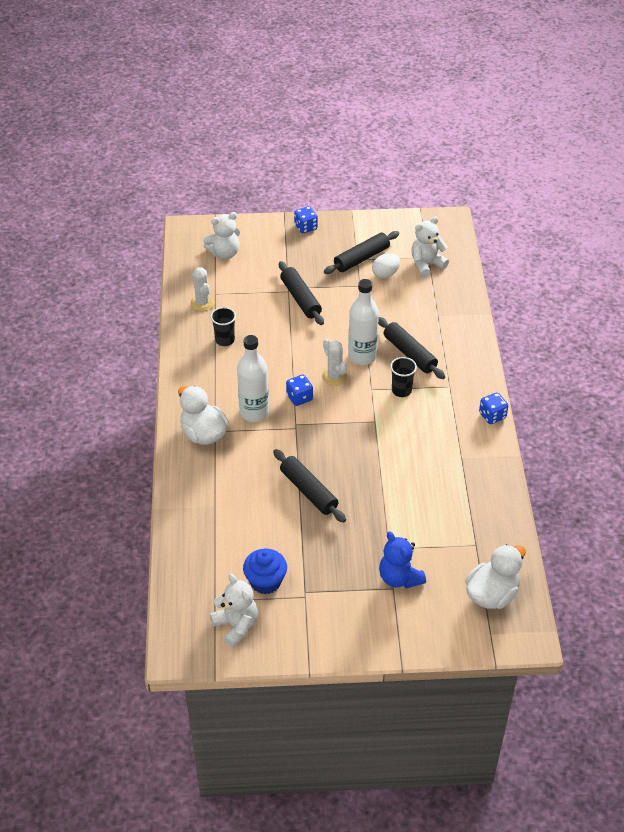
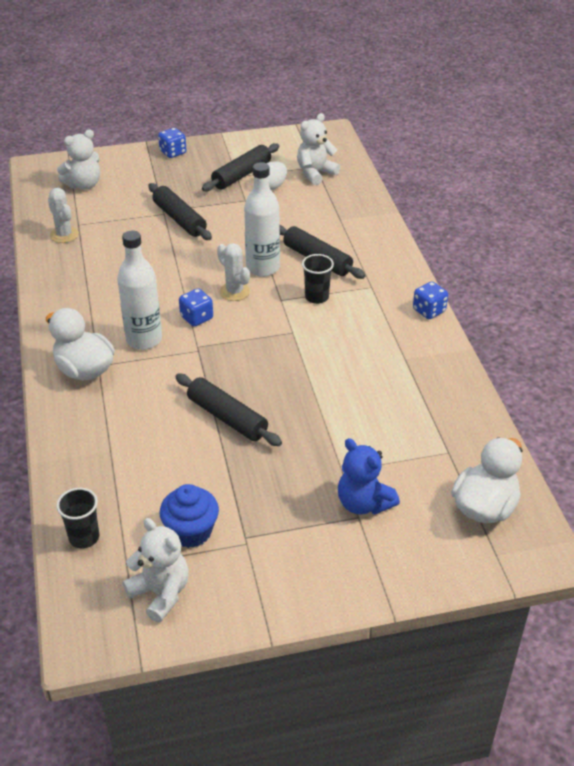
camera: 10 degrees left, 5 degrees down
black cup [211,307,236,346] -> black cup moved to [56,488,99,548]

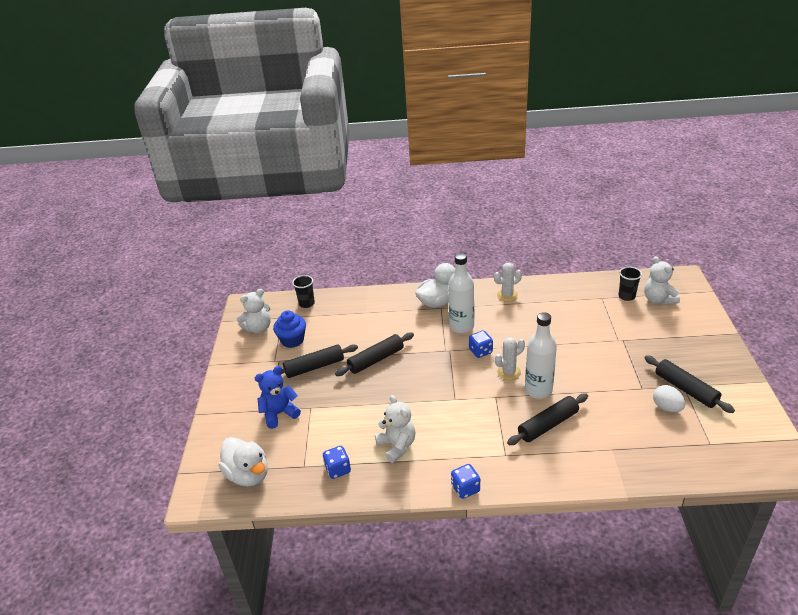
camera: 105 degrees right, 5 degrees down
white cactus [48,188,79,243] -> white cactus moved to [494,263,522,302]
black rolling pin [148,183,212,240] -> black rolling pin moved to [280,344,358,378]
blue dice [158,128,186,158] -> blue dice moved to [323,446,351,479]
white teddy bear [297,113,340,185] -> white teddy bear moved to [375,395,415,463]
black cup [302,254,334,304] -> black cup moved to [619,267,642,301]

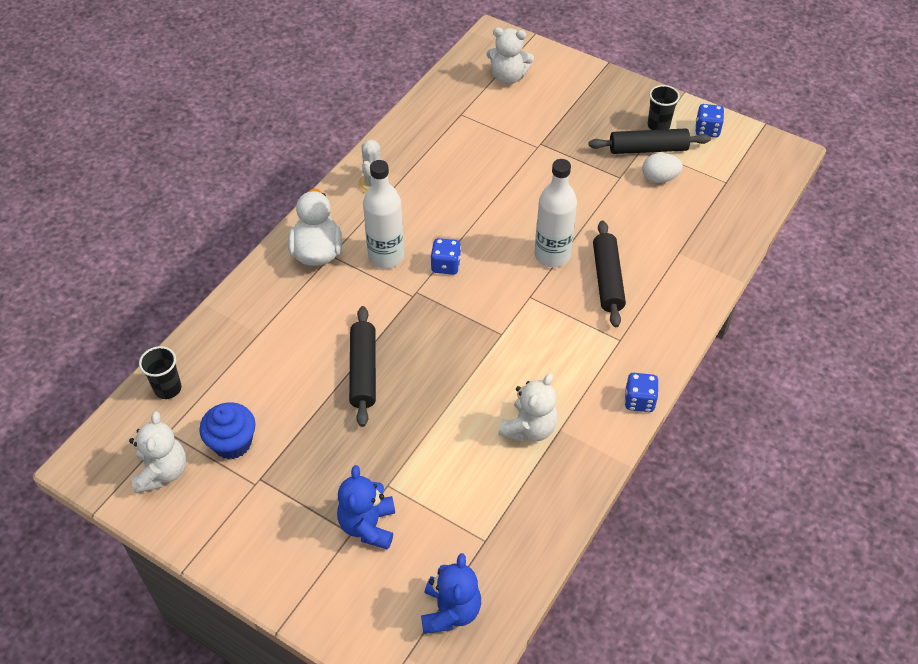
camera: 60 degrees left, 15 degrees up
white duck [218,437,268,486] -> blue teddy bear [421,553,481,634]
black rolling pin [280,344,358,378] -> none
blue dice [323,446,351,479] -> blue dice moved to [695,104,724,138]
white teddy bear [375,395,415,463] -> white teddy bear turned 120 degrees clockwise [498,373,558,442]
white cactus [495,337,525,380] -> none
black cup [619,267,642,301] -> black cup moved to [647,85,680,130]

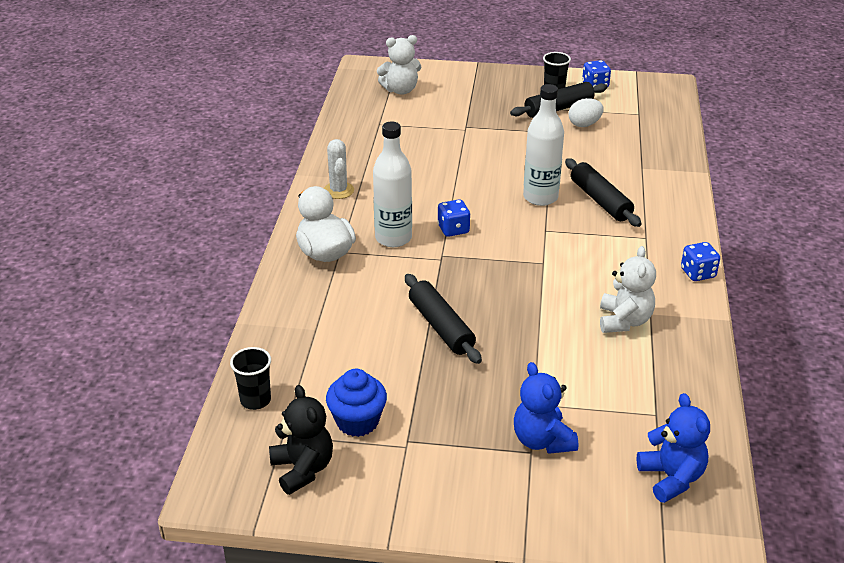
camera: 25 degrees left, 15 degrees down
white teddy bear [129,412,186,493] -> black teddy bear [269,385,333,495]

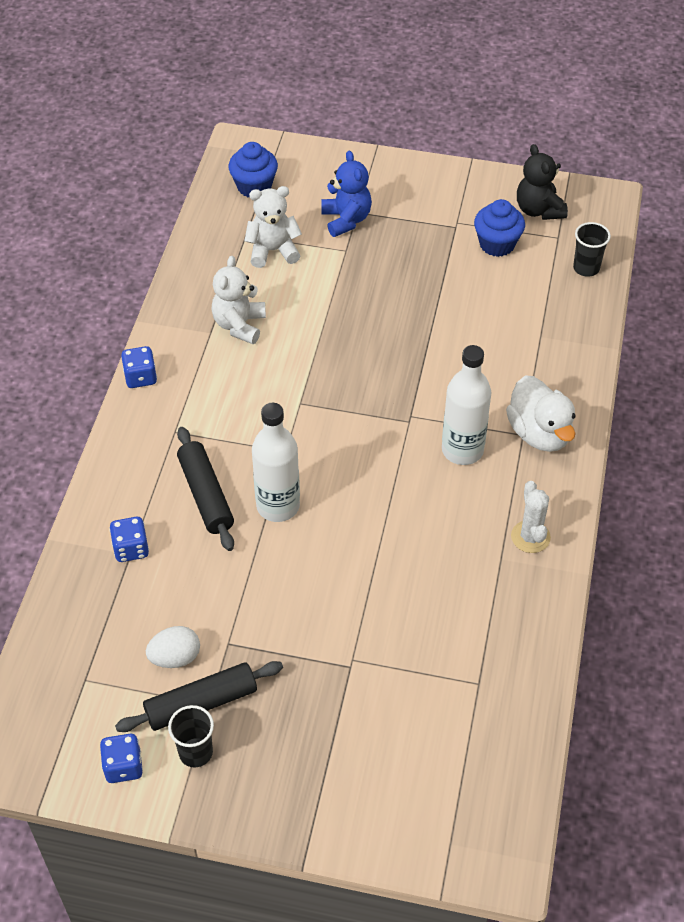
camera: 175 degrees left, 15 degrees up
white teddy bear [377,35,422,95] -> white teddy bear moved to [244,186,302,268]
black rolling pin [405,274,482,364] -> none
blue dice [437,199,470,237] -> blue dice moved to [109,517,149,562]
blue teddy bear [636,393,710,503] -> blue cupcake [229,142,278,198]

